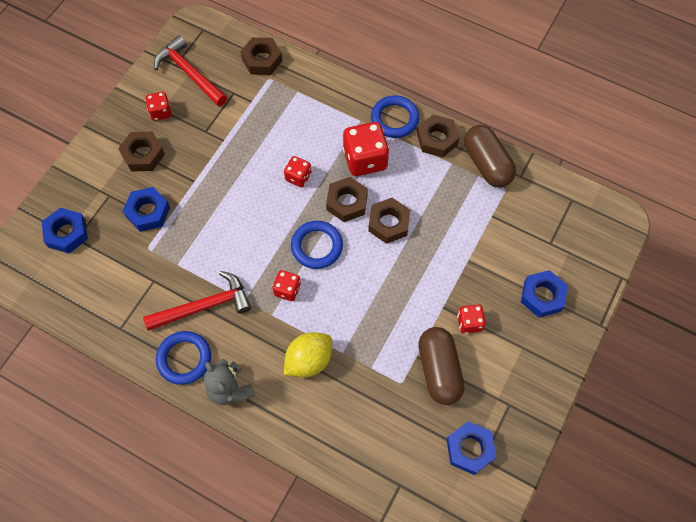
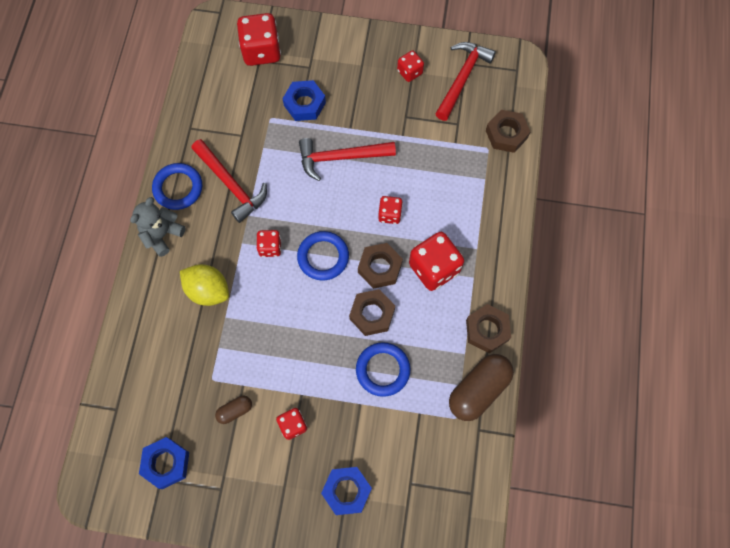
camera: 70 degrees right, 5 degrees up
blue nut [42,208,88,253] -> red dice [237,13,281,66]
brown nut [118,131,165,172] -> none
blue ring [371,95,419,138] -> blue ring moved to [356,342,410,397]
brown capsule [418,327,465,405] -> brown capsule [215,396,252,424], size x0.49
none -> red hammer [299,138,396,181]

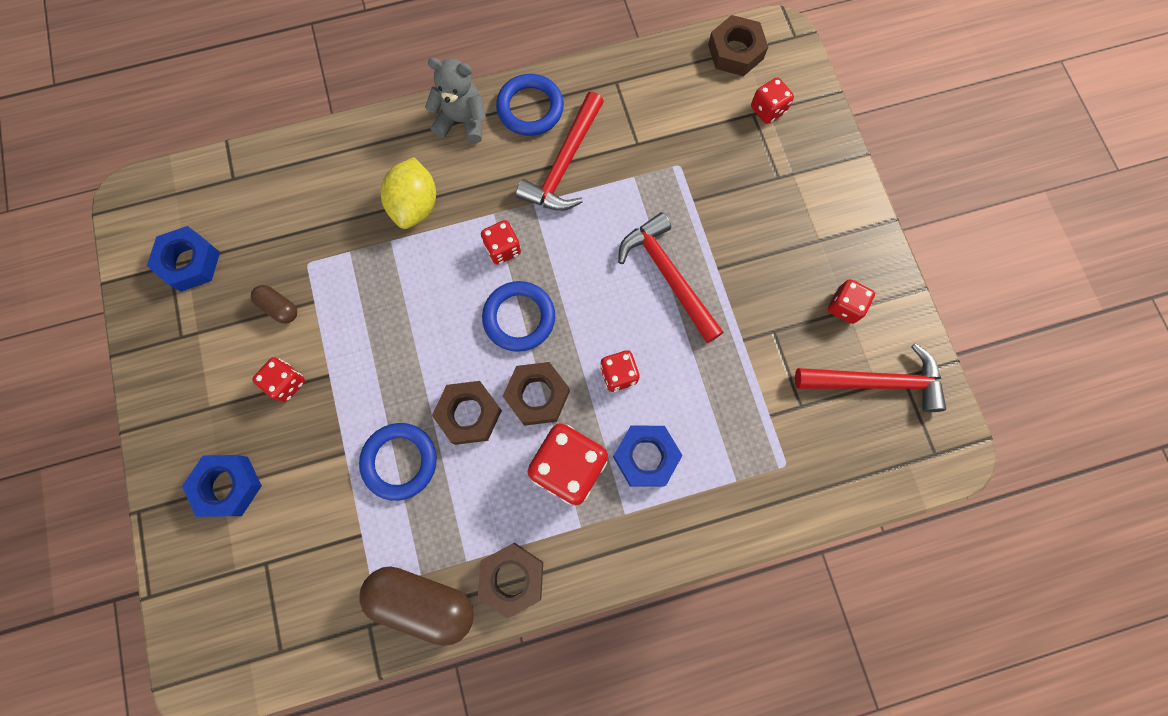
camera: 65 degrees right, 5 degrees up
red dice [237,13,281,66] -> red dice [751,77,794,124], size x0.55
blue nut [283,80,326,121] -> blue nut moved to [613,426,683,487]
brown nut [486,110,531,153] -> brown nut moved to [708,15,768,76]

